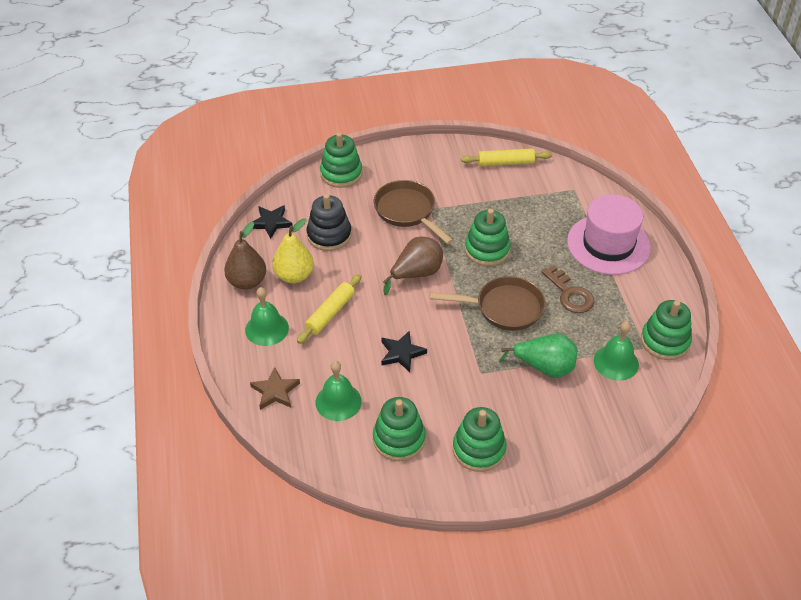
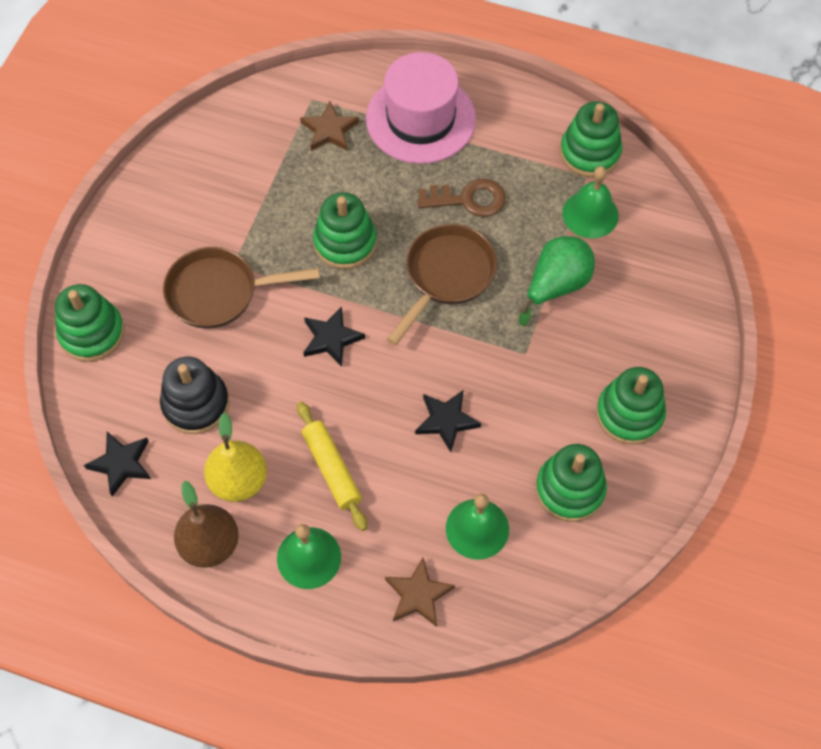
camera: 60 degrees left, 15 degrees up
brown pear [383,236,443,295] -> black star [303,306,365,367]
yellow rolling pin [461,149,552,166] -> none
none -> brown star [300,101,359,151]

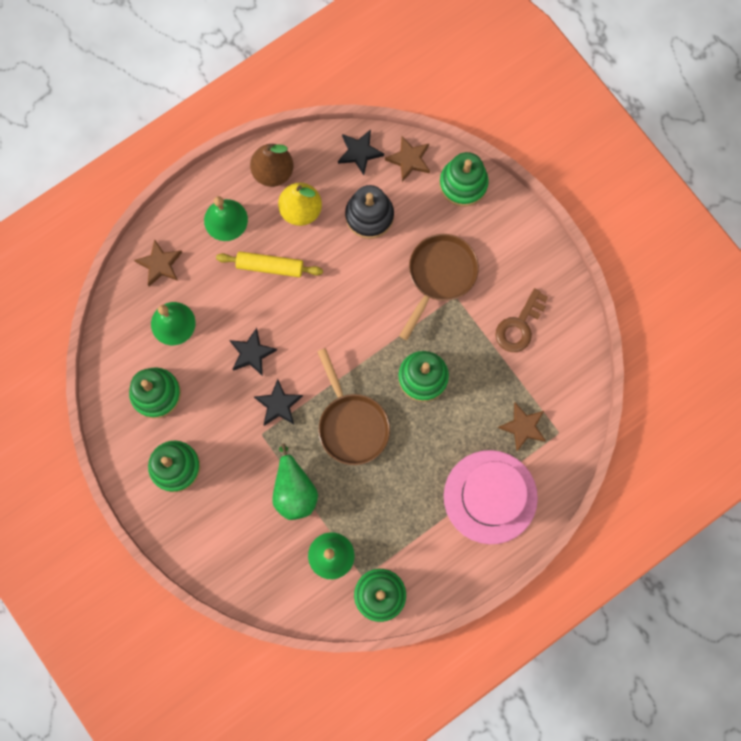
camera: 125 degrees right, 15 degrees up
black star [303,306,365,367] -> black star moved to [254,379,303,426]
brown key [417,179,506,217] -> brown key moved to [496,288,548,352]
none -> brown star [385,136,430,182]

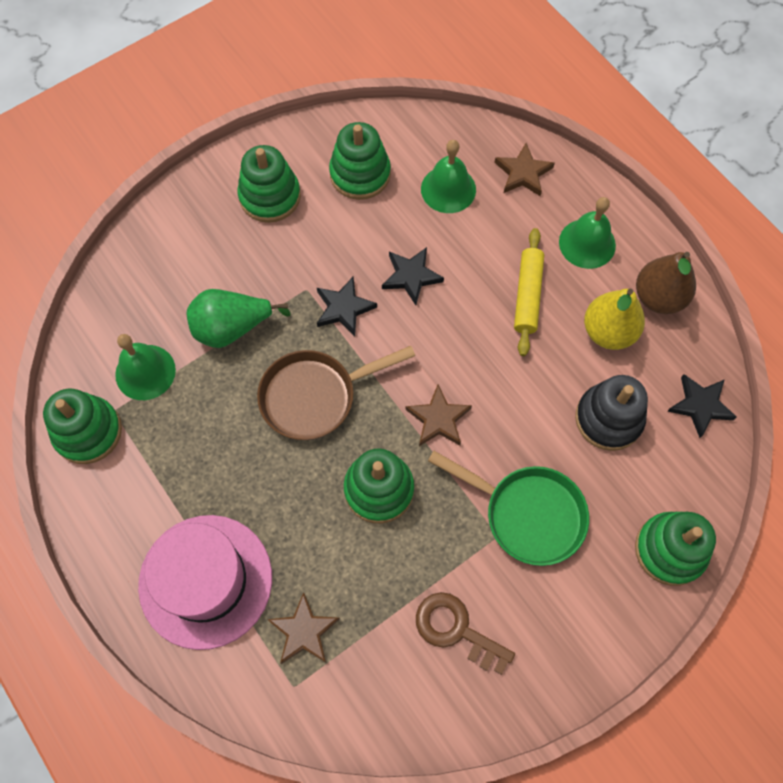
camera: 90 degrees right, 10 degrees down
brown star [385,136,430,182] -> brown star moved to [406,384,472,446]
brown pan [399,234,479,340] -> green pan [428,451,589,566]

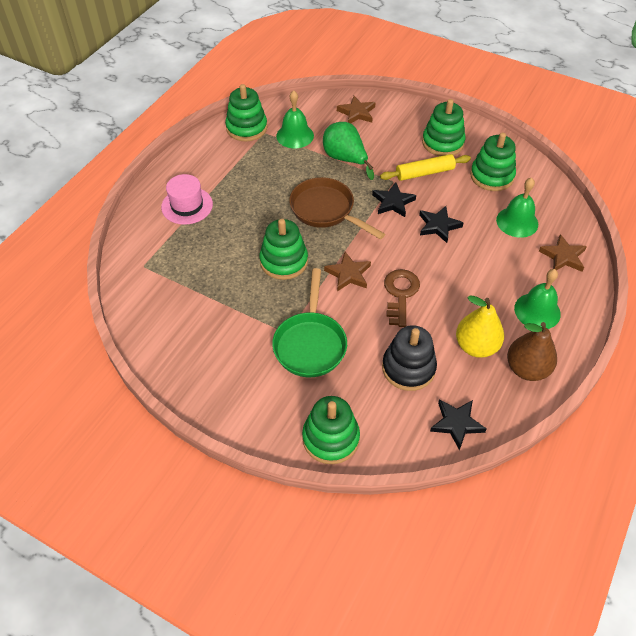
camera: 65 degrees right, 15 degrees down
pink hat [138,515,272,650] -> pink hat [161,174,213,225], size x0.62
brown star [267,592,340,664] -> brown star moved to [337,96,376,123]
brown key [416,592,515,675] -> brown key moved to [384,269,420,327]
yellow rolling pin [514,228,544,356] -> yellow rolling pin moved to [380,154,471,181]

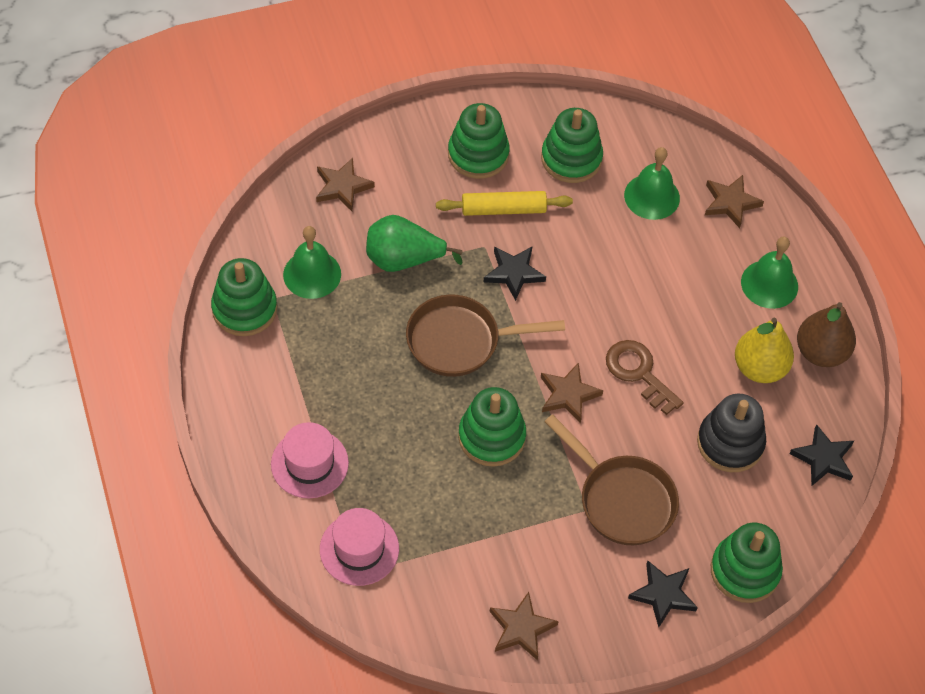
camera: 50 degrees left, 5 degrees up
green pan [272,268,347,377] -> brown pan [544,414,679,545]
yellow rolling pin [380,154,471,181] -> yellow rolling pin turned 60 degrees clockwise [436,191,573,216]
black star [419,206,464,243] -> black star moved to [628,561,698,627]
none -> pink hat [320,508,399,586]
none -> brown star [490,592,559,661]

